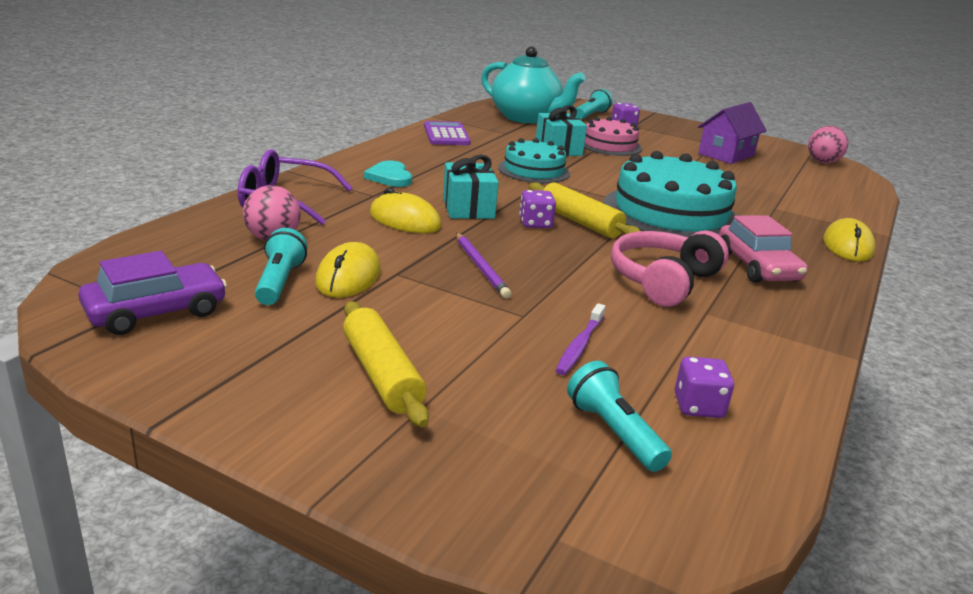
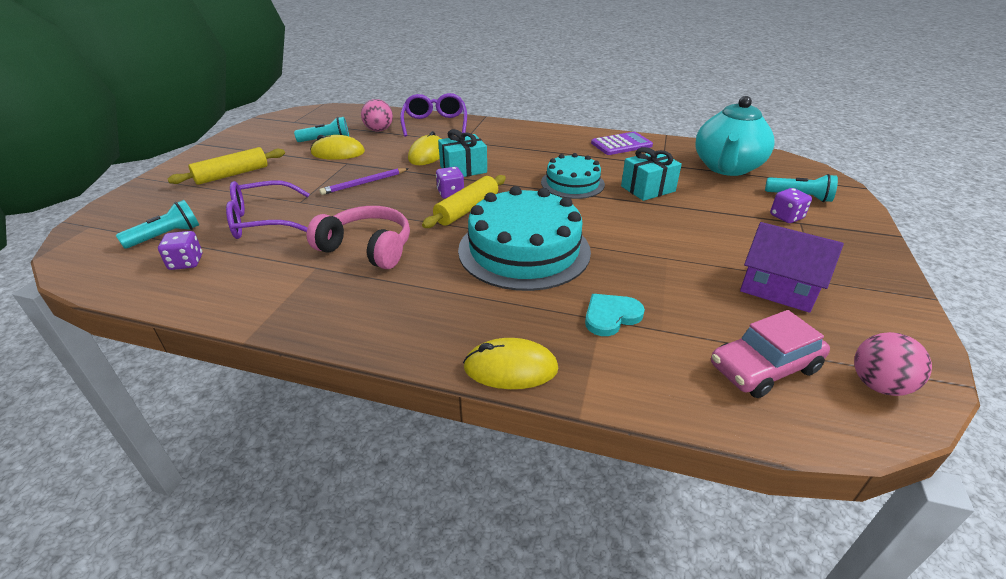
camera: 80 degrees right, 10 degrees up
purple car [78,251,227,335] -> none
turquoise heart [364,161,412,187] -> turquoise heart moved to [585,294,645,336]
purple toothbrush [555,303,605,375] -> purple glasses [226,180,310,239]
pink cake [584,117,642,156] -> none
pink car [719,215,808,283] -> pink car moved to [711,310,830,398]

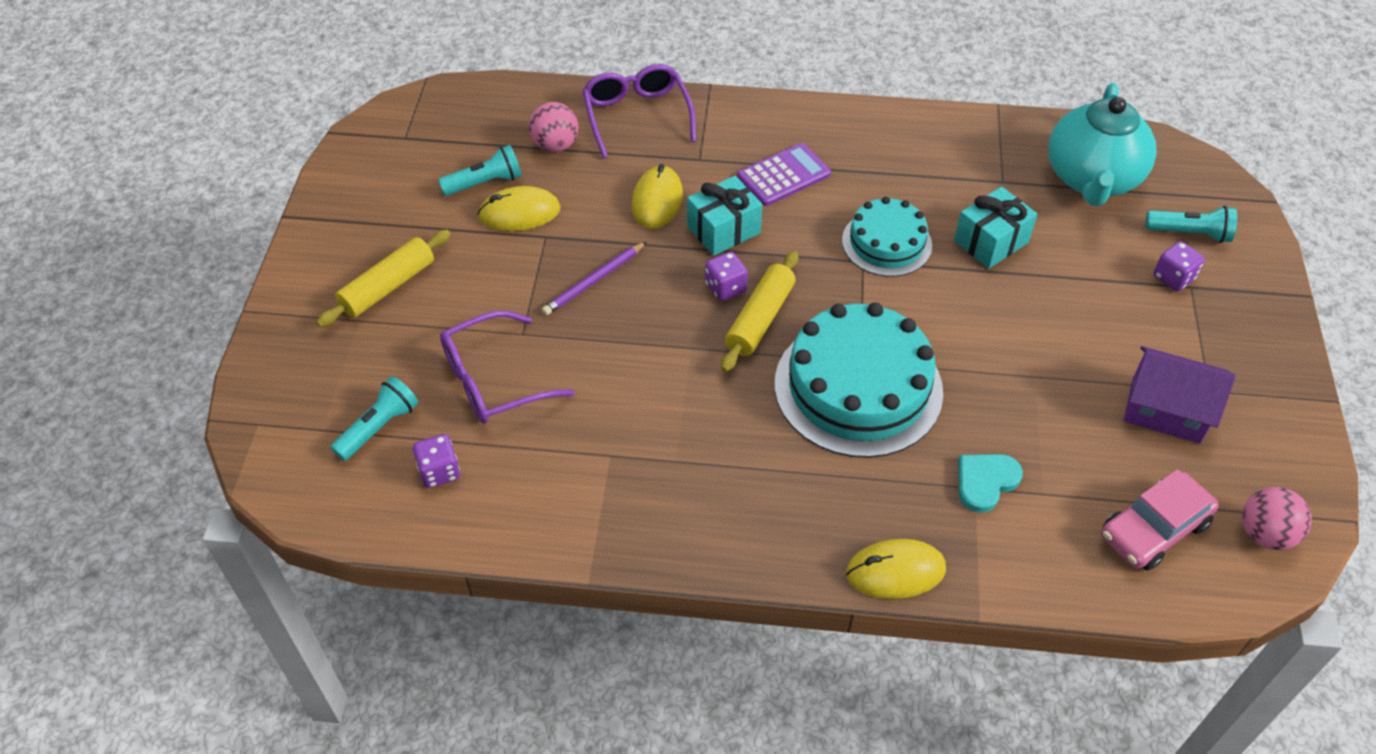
camera: 10 degrees left, 15 degrees up
pink headphones [307,206,410,269] -> none
purple calculator [591,132,653,155] -> purple calculator moved to [737,143,831,206]

